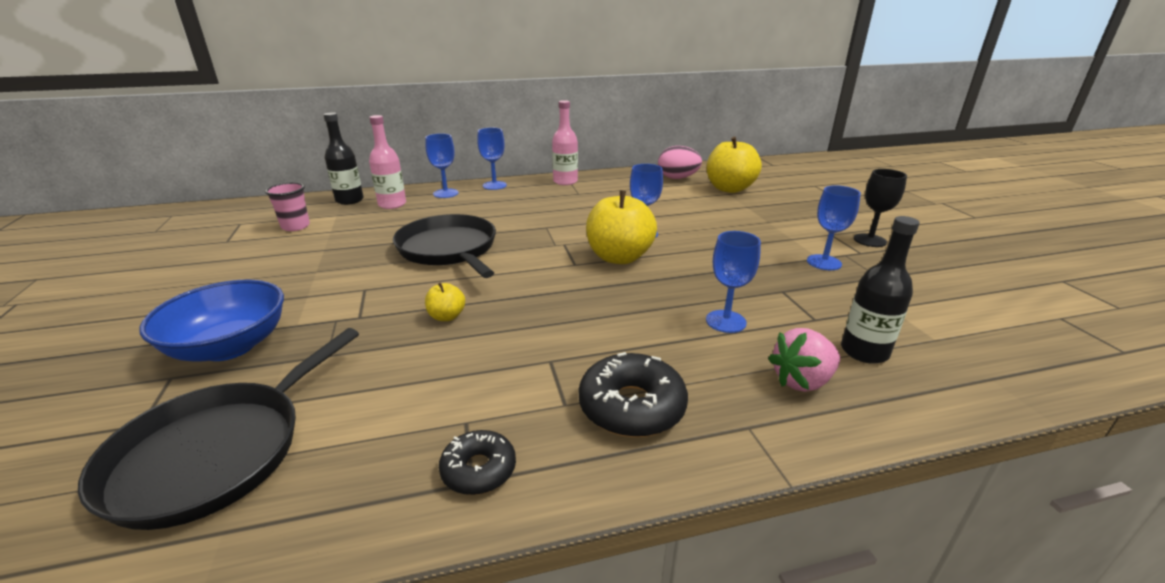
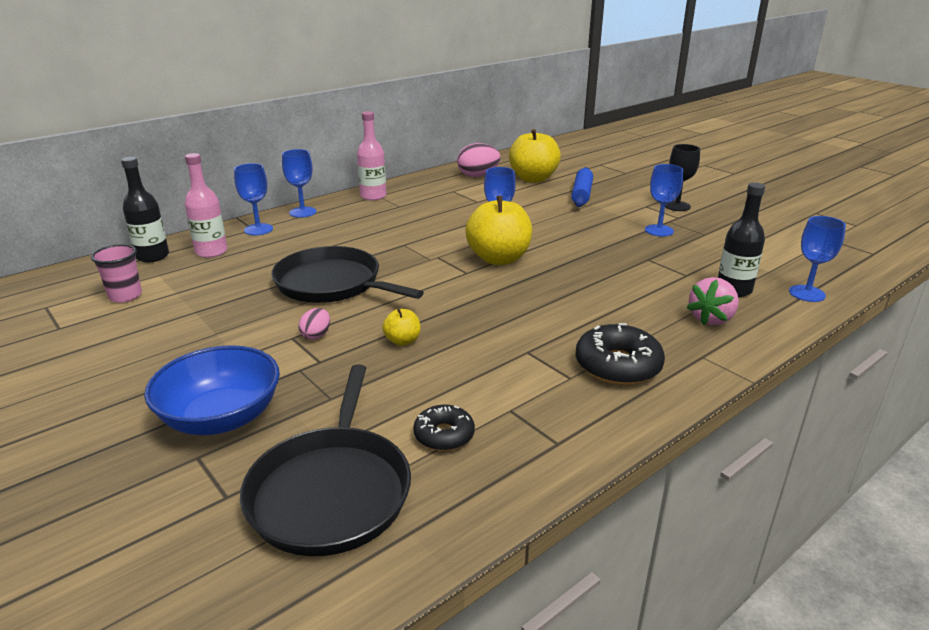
camera: 25 degrees left, 0 degrees up
black donut [439,430,516,495] -> black donut moved to [413,405,475,451]
blue goblet [706,231,761,333] -> blue goblet moved to [789,216,846,302]
none -> pink egg [299,308,330,340]
none -> blue rolling pin [571,167,593,207]

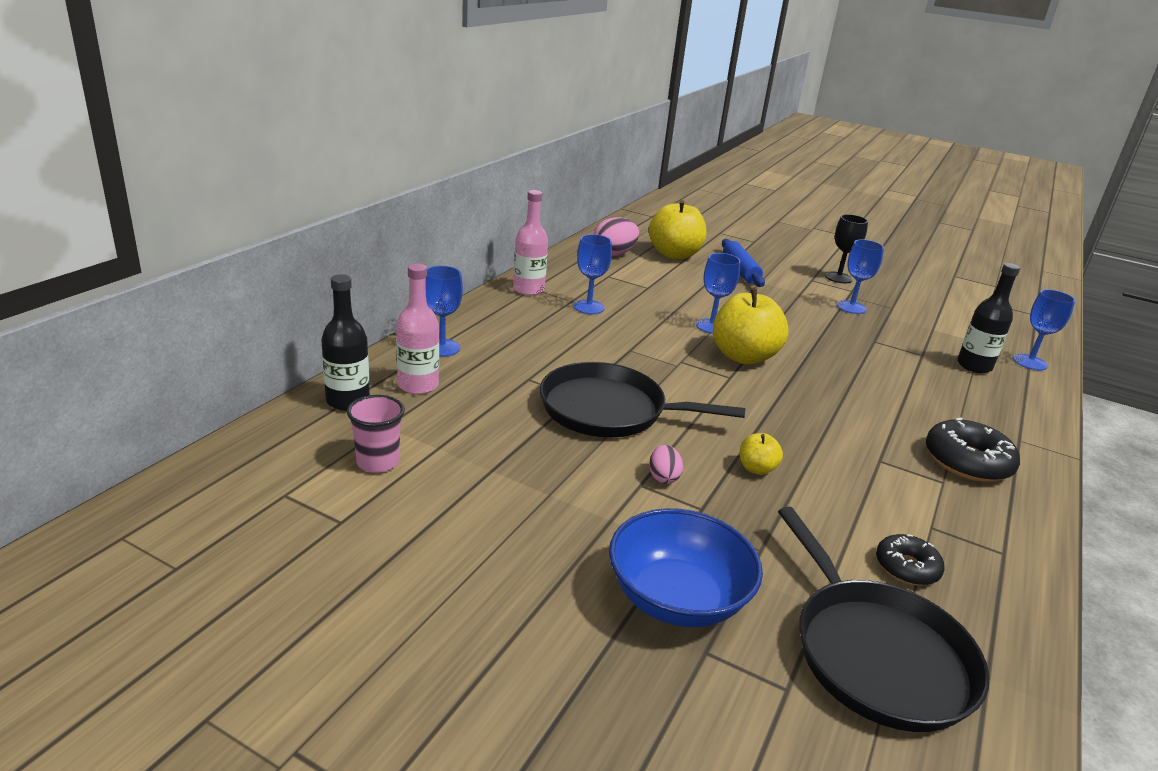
camera: 25 degrees left, 0 degrees up
blue goblet [282,149,316,218] -> blue goblet moved to [573,234,612,314]
pink strawberry [687,277,739,326] -> none

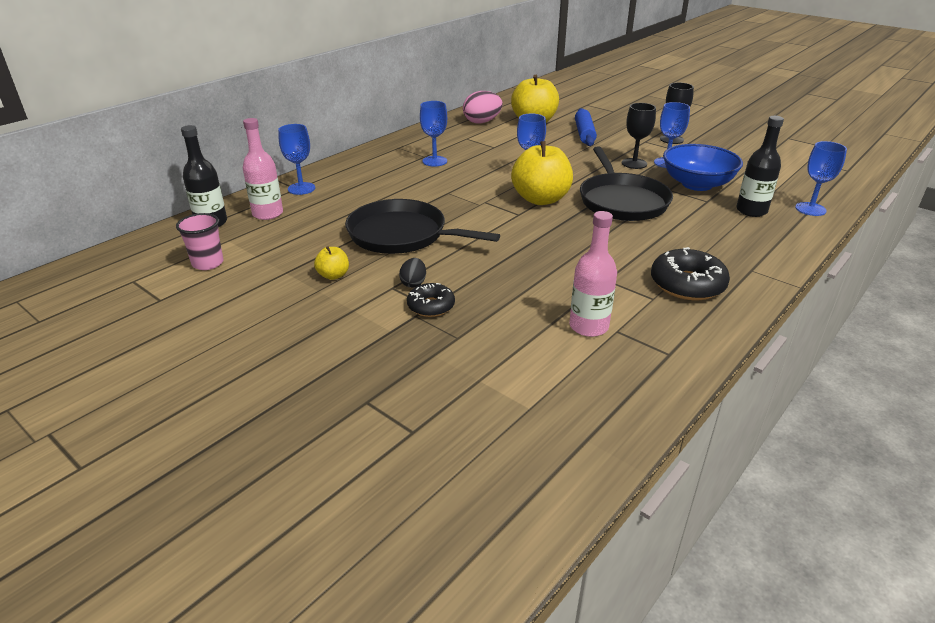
camera: 15 degrees right, 5 degrees up
pink bottle [513,190,548,296] -> pink bottle moved to [569,211,617,337]
blue bowl [609,508,763,627] -> blue bowl moved to [663,144,743,191]
pink egg [649,445,683,484] -> black egg [399,258,426,288]
yellow apple [740,433,783,475] -> yellow apple moved to [314,246,349,280]
black pan [778,507,990,732] -> black pan moved to [580,146,673,221]
black donut [876,534,945,585] -> black donut moved to [407,283,455,317]
none -> black goblet [622,103,656,169]

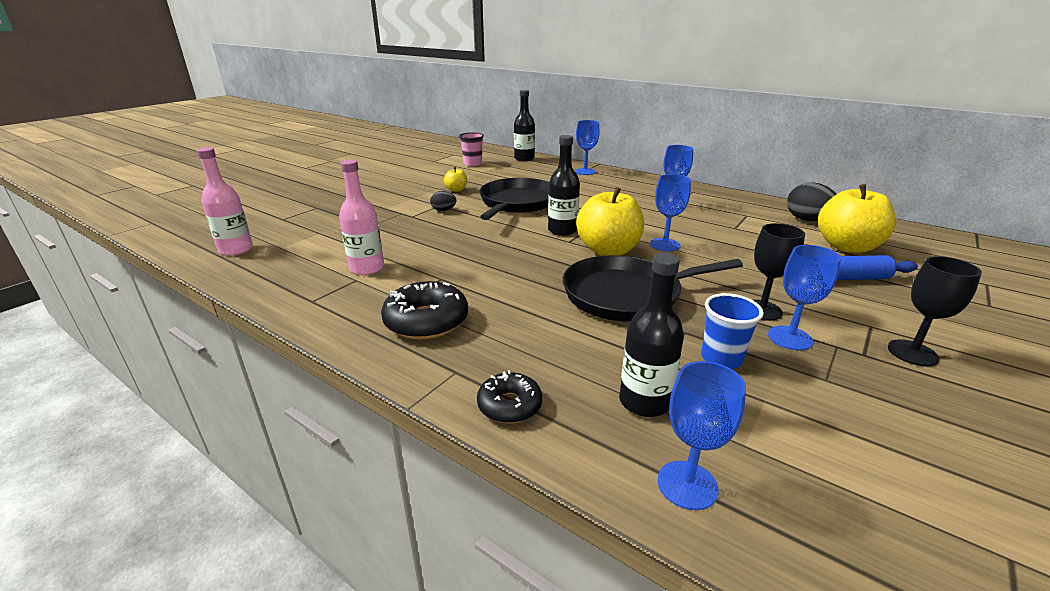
camera: 85 degrees right, 5 degrees down
pink bottle [243,118,283,220] -> pink bottle moved to [197,147,253,256]
black donut [407,283,455,317] -> black donut moved to [477,370,542,423]
pink egg [463,91,503,123] -> black egg [787,183,837,221]
blue bowl [663,144,743,191] -> blue cup [701,293,764,369]
none -> black bottle [548,135,580,236]

